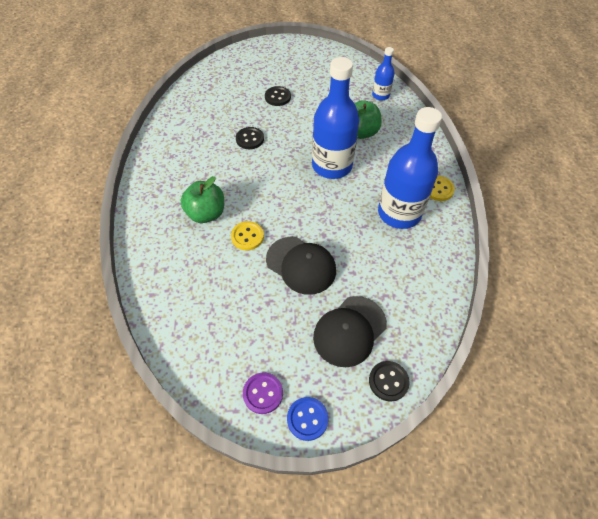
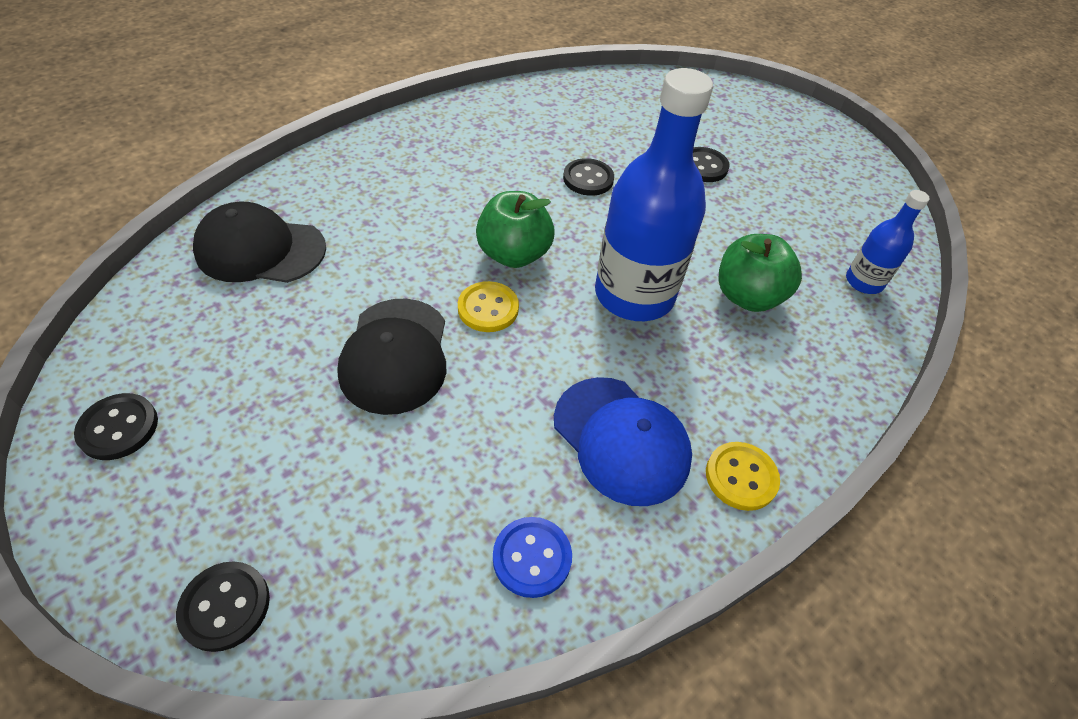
camera: 50 degrees right, 5 degrees down
green apple [181,176,224,223] -> green apple moved to [476,191,555,268]
yellow button [231,221,264,250] -> yellow button moved to [458,281,519,332]
purple button [243,372,283,414] -> black button [74,393,158,460]
blue button [287,397,328,441] -> blue button moved to [493,517,572,598]
black cap [313,296,387,367] -> black cap moved to [193,202,326,283]
blue bottle [378,107,442,229] -> blue cap [554,377,692,506]

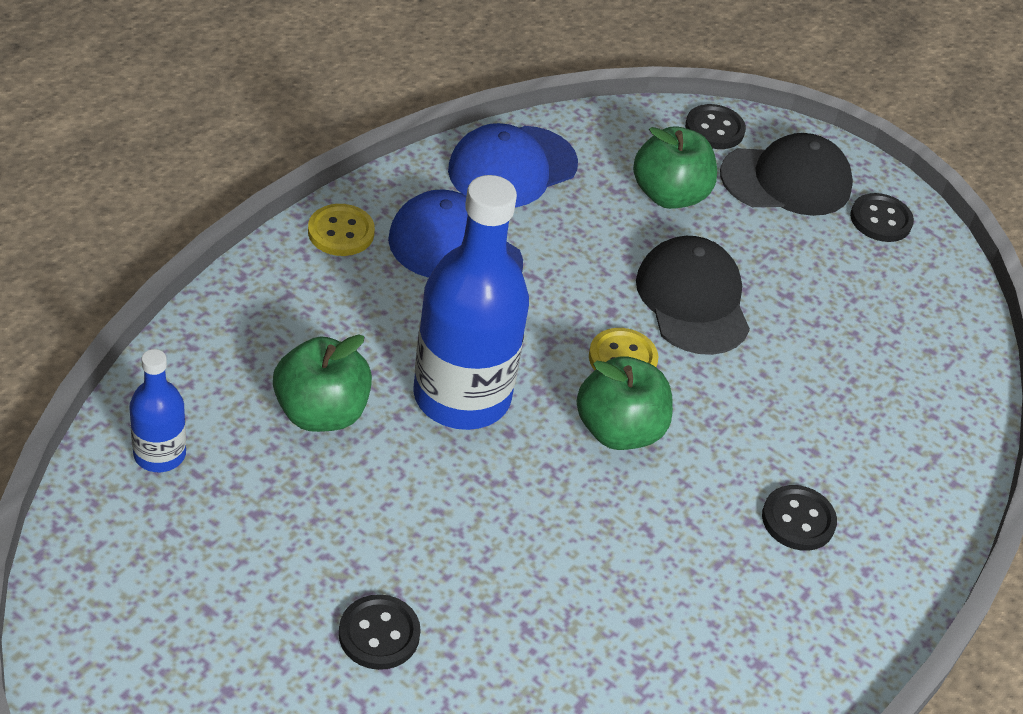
camera: 165 degrees right, 5 degrees down
black cap [193,202,326,283] -> black cap moved to [720,133,853,216]
blue button [493,517,572,598] -> blue cap [448,123,578,207]
black button [563,158,614,196] -> black button moved to [762,485,837,551]
none -> green apple [633,127,717,209]

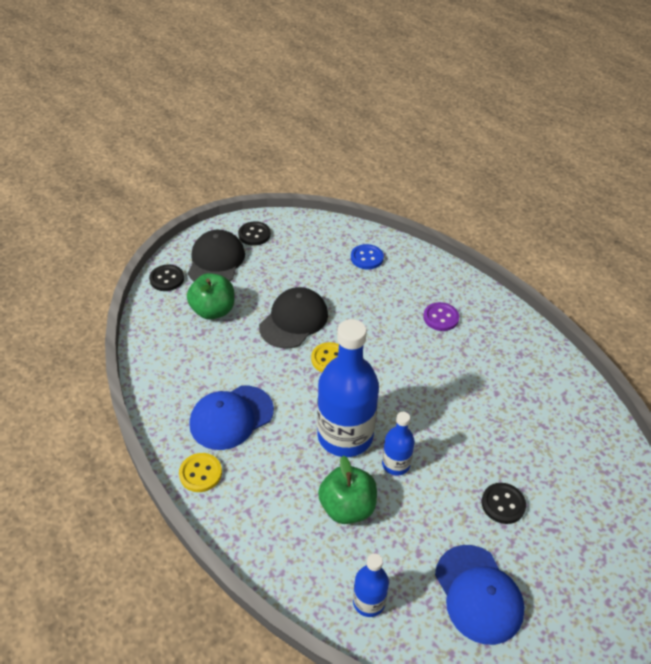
camera: 70 degrees left, 0 degrees up
blue cap [448,123,578,207] -> blue cap moved to [435,545,525,645]
green apple [576,356,673,450] -> none
black cap [636,236,750,355] -> black cap turned 120 degrees clockwise [259,287,328,349]
black button [762,485,837,551] -> purple button [423,302,459,331]
none -> blue button [351,244,384,269]
none -> blue bottle [382,412,415,475]

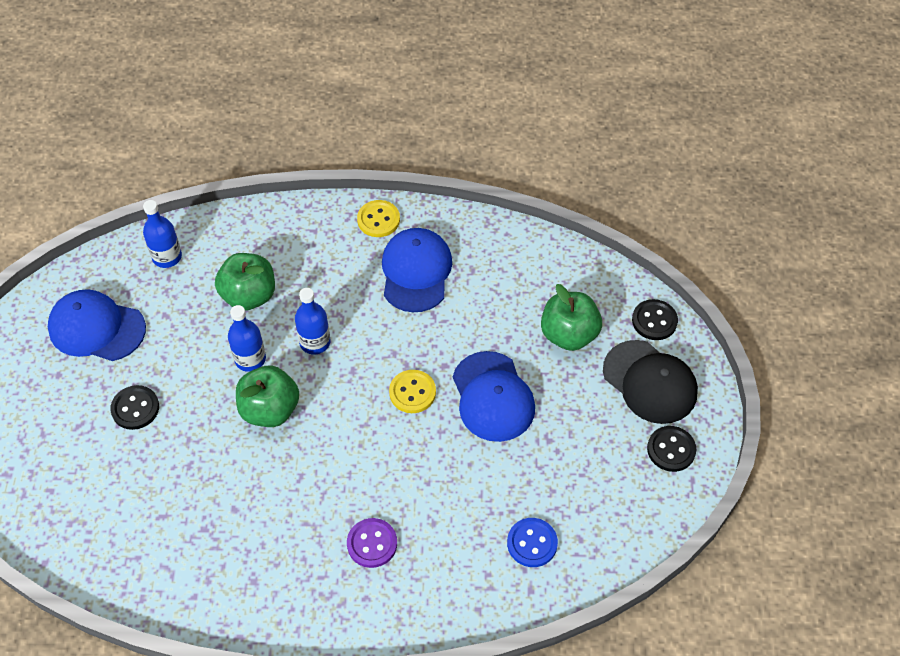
camera: 130 degrees right, 10 degrees up
black cap [259,287,328,349] -> blue cap [453,351,535,442]
blue bottle [317,319,379,457] -> blue bottle [295,288,331,354], size x0.49
none -> green apple [236,366,299,427]

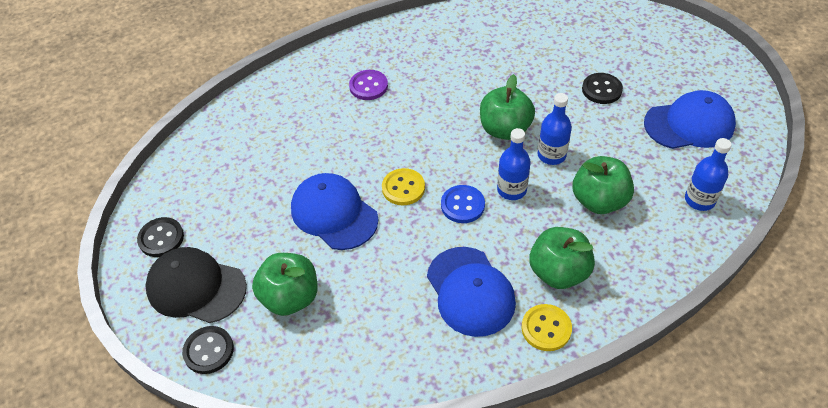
camera: 155 degrees right, 5 degrees down
blue button [507,518,558,567] -> blue button moved to [441,185,485,223]
none -> green apple [529,227,595,289]

